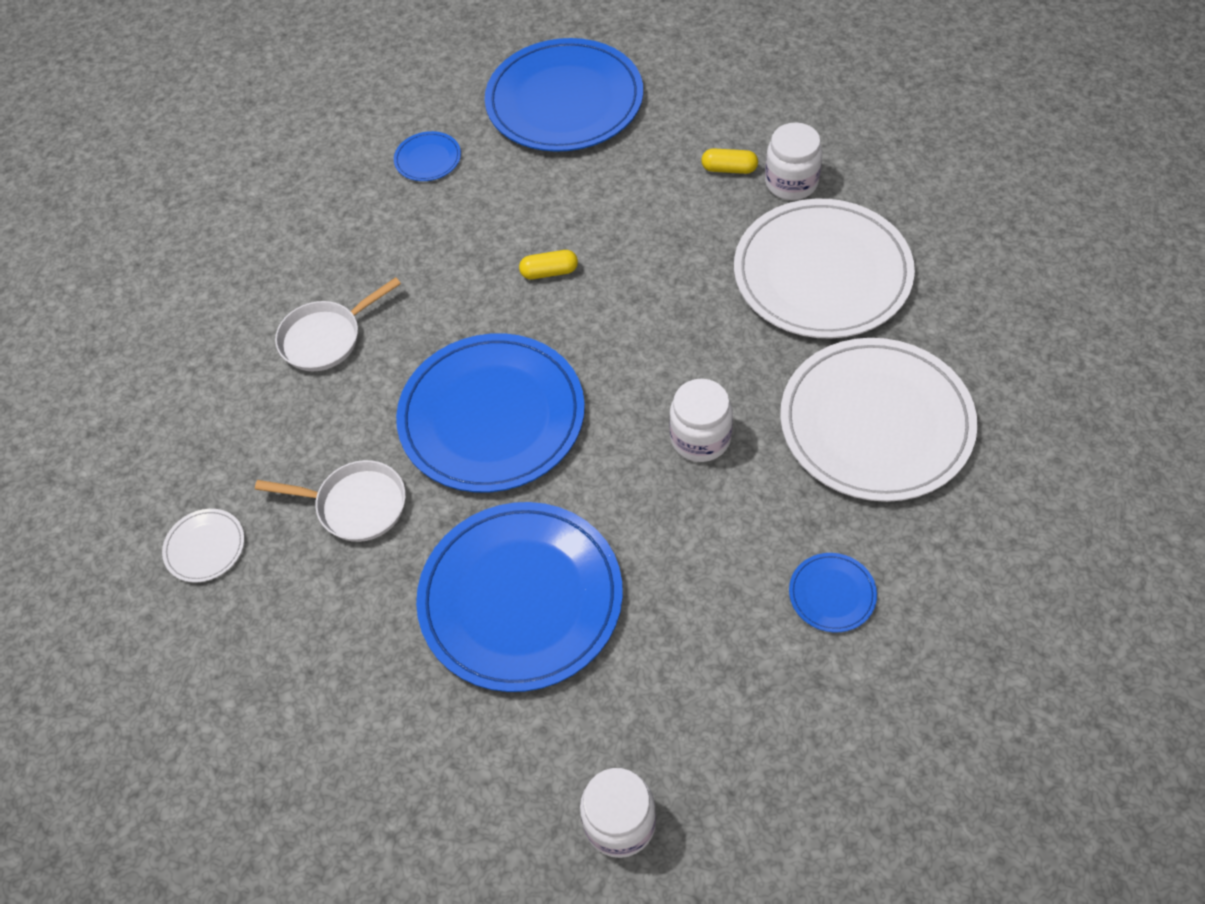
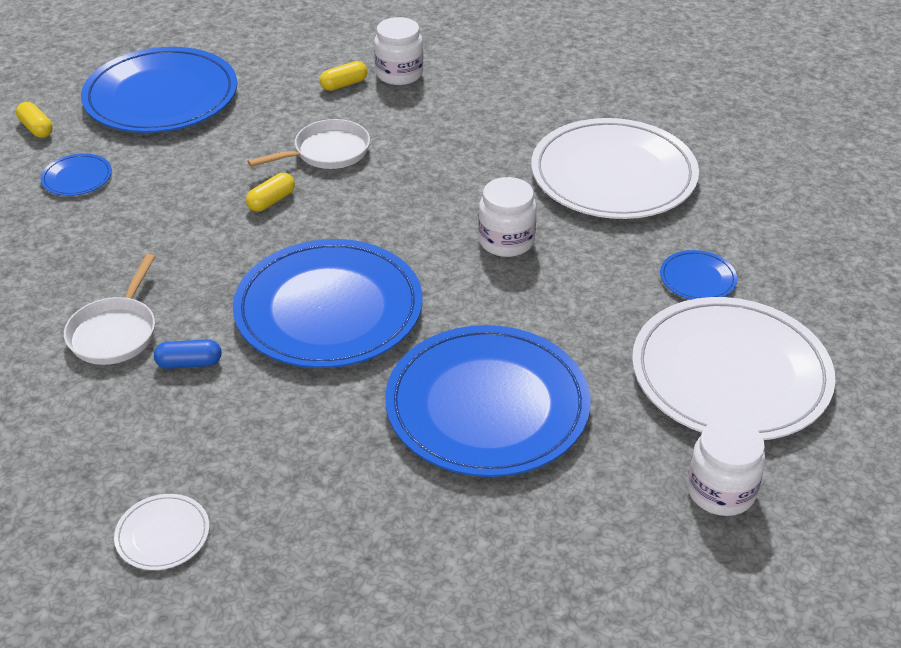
camera: 45 degrees left, 15 degrees down
white pan [255,460,406,542] -> white pan moved to [247,119,370,169]
white plate [734,199,915,339] -> white plate moved to [632,297,836,440]
none -> yellow capsule [16,102,53,138]
none -> blue capsule [154,339,222,369]

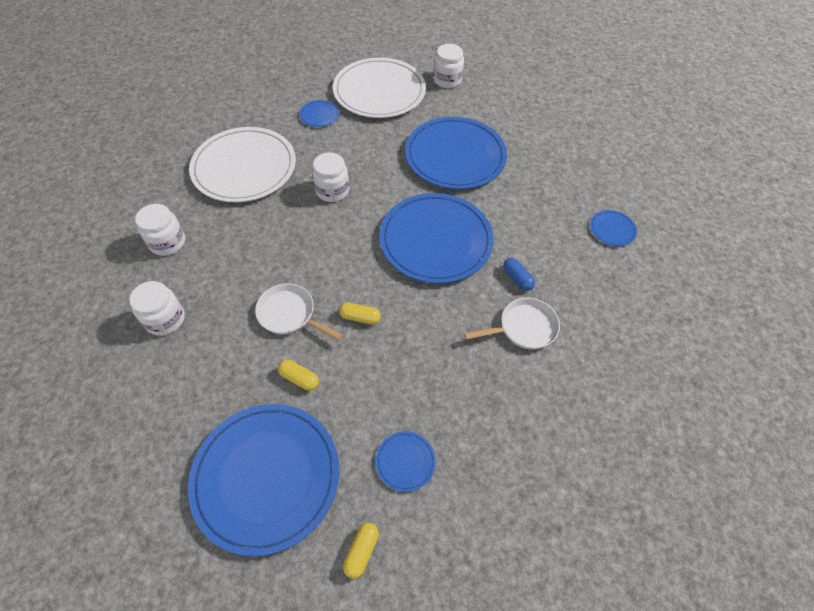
camera: 120 degrees left, 15 degrees up
white plate [114,494,209,570] -> blue plate [590,210,637,246]
yellow capsule [320,61,367,91] -> yellow capsule moved to [278,360,319,391]
none -> white jar [135,204,185,256]

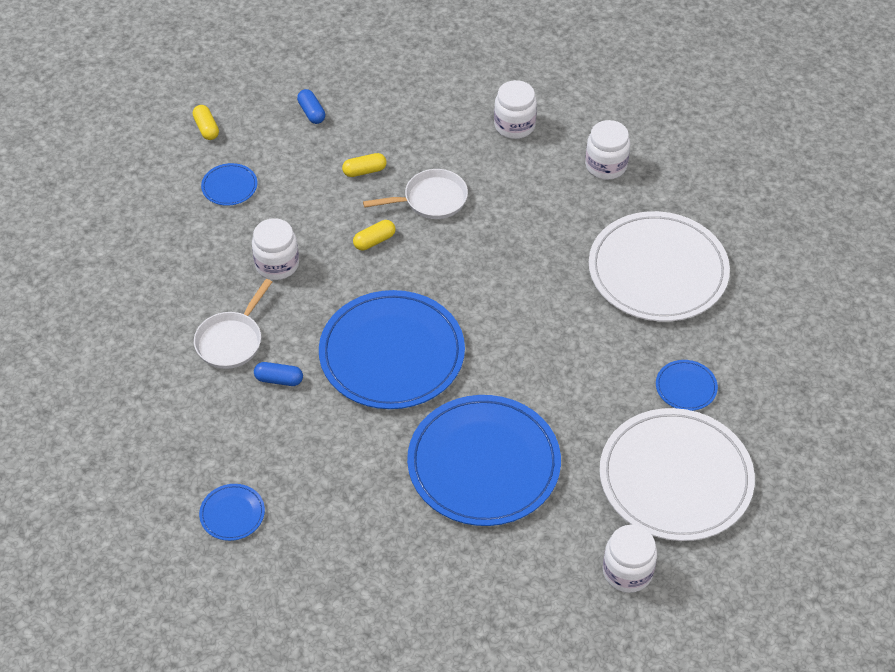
camera: 135 degrees right, 5 degrees down
blue plate [188,404,339,556] -> blue capsule [297,89,325,124]
white jar [312,152,349,202] -> white jar moved to [252,218,299,280]

